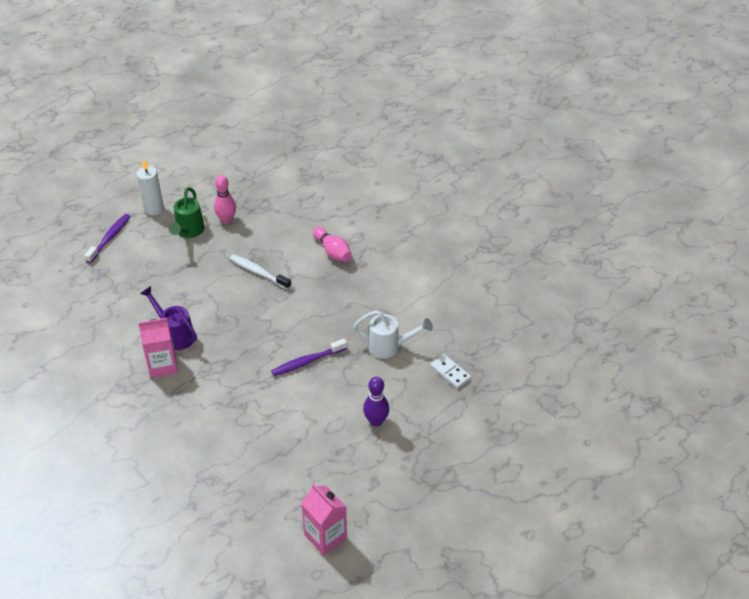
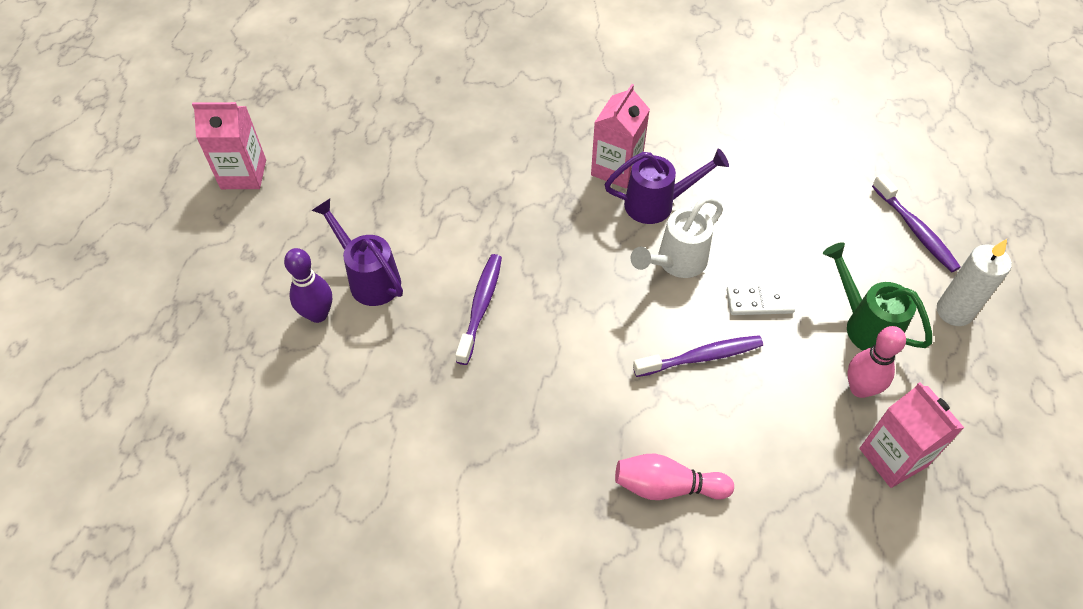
camera: 130 degrees right, 10 degrees up
white toothbrush [230,254,291,290] -> purple toothbrush [633,335,763,377]
white watering can [353,310,433,359] -> white watering can moved to [631,197,723,278]
white domino [430,354,471,389] -> white domino moved to [726,284,795,315]
none -> purple watering can [311,199,403,306]
none -> pink carton [859,382,964,488]

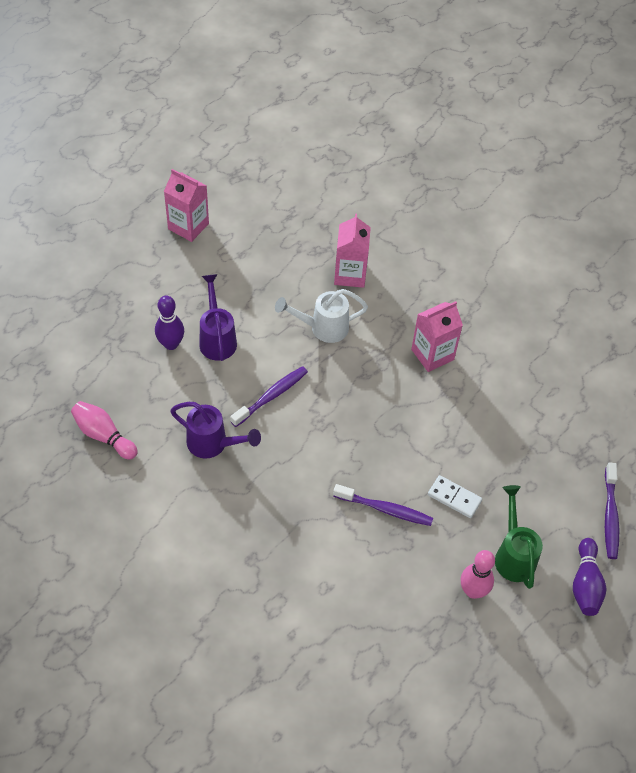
camera: 30 degrees right, 0 degrees up
purple watering can [605,148,729,224] -> purple watering can moved to [170,402,261,459]
pink bowling pin [615,453,734,500] -> pink bowling pin moved to [71,401,138,460]
white watering can [631,197,723,278] -> white watering can moved to [275,289,368,343]
pink carton [859,382,964,488] -> pink carton moved to [334,213,371,288]
white candle [937,239,1012,326] -> purple bowling pin [573,538,606,616]

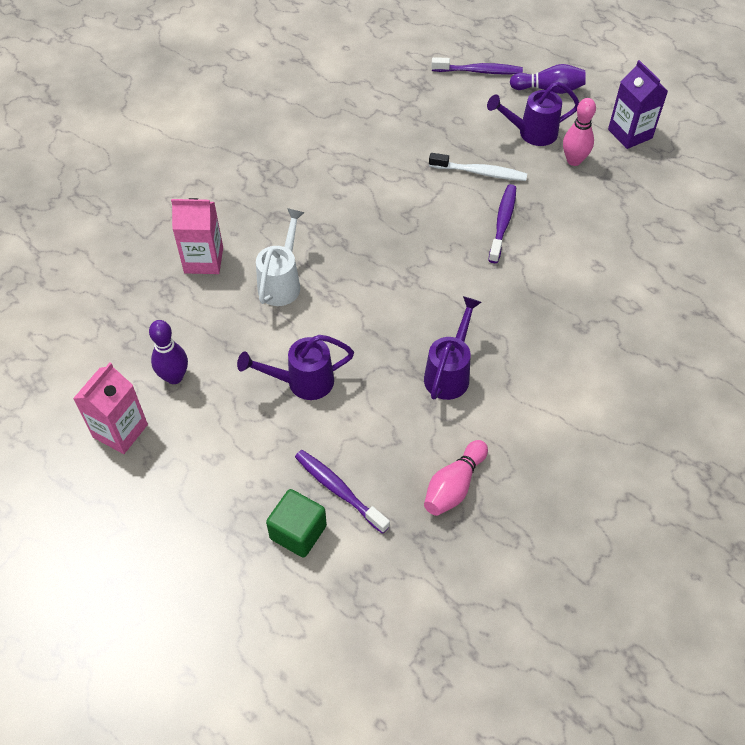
camera: 90 degrees left, 0 degrees up
purple bowling pin [155,296,184,350] -> purple bowling pin moved to [149,320,188,384]
purple toothbrush [230,366,308,427] -> purple toothbrush moved to [295,450,390,534]
white watering can [275,289,368,343] -> white watering can turned 150 degrees counterclockwise [256,208,305,306]
pink carton [411,301,463,372] -> none
white domino [428,475,482,518] -> white toothbrush [429,153,527,181]
green watering can [495,485,543,589] -> purple watering can [487,81,579,146]
none -> green cube [266,489,327,558]
none -> purple carton [608,60,668,149]

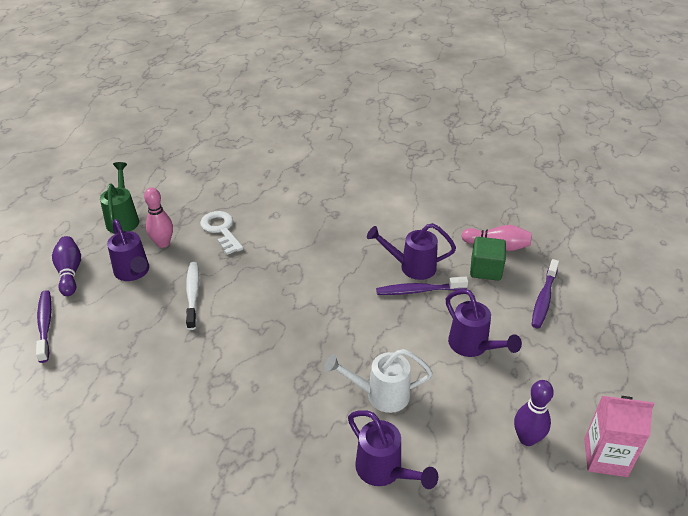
camera: 110 degrees left, 15 degrees down
pink carton [171,198,223,274] -> purple watering can [348,410,438,489]
green cube [266,489,327,558] -> green cube moved to [470,237,506,281]
purple toothbrush [488,184,516,263] -> purple toothbrush moved to [376,277,468,295]
purple carton [608,60,668,149] -> green watering can [100,162,139,233]
none -> white key [200,211,244,255]

